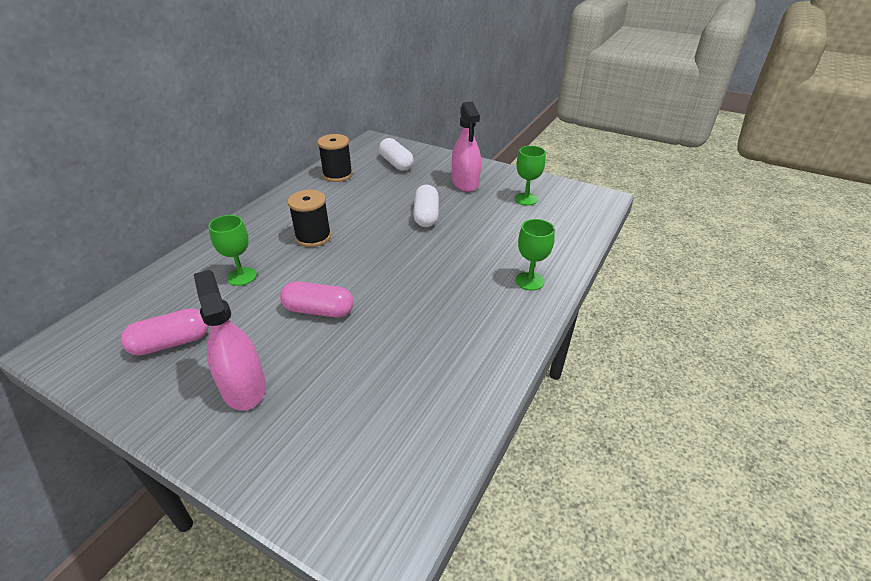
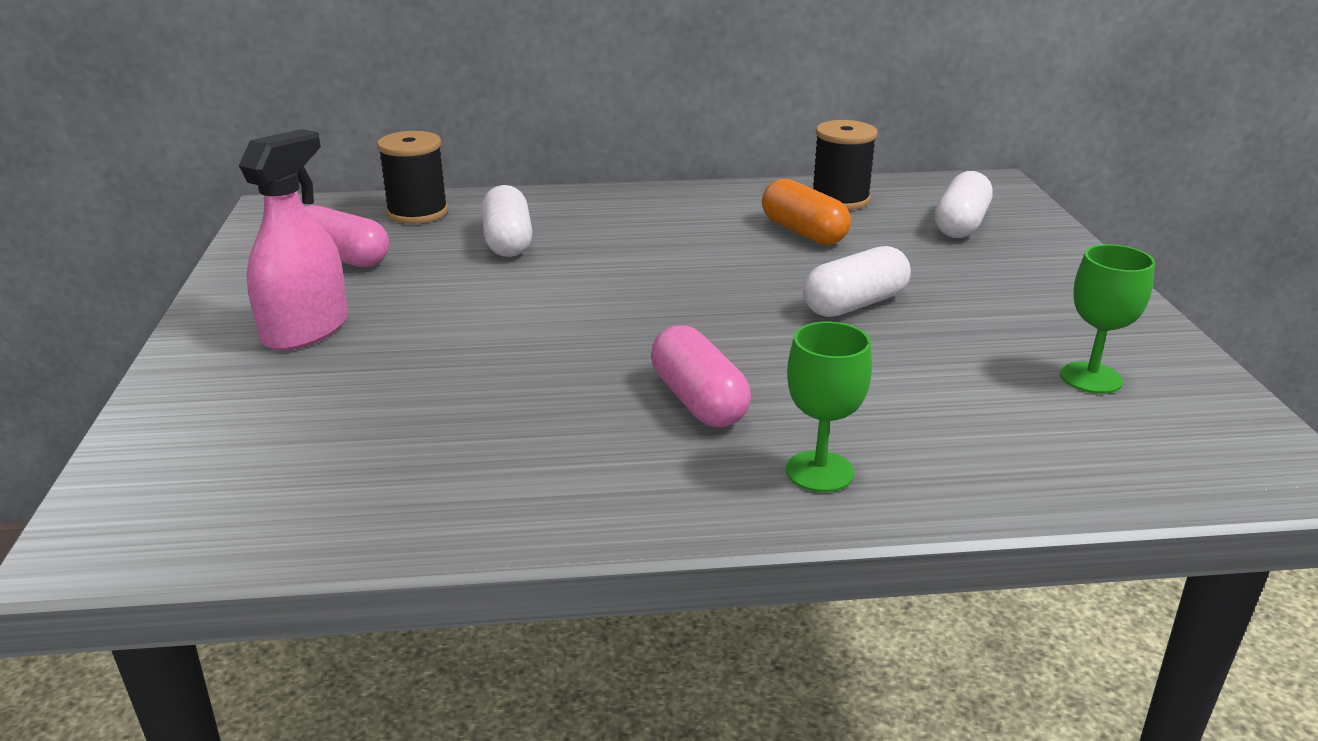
camera: 55 degrees right, 10 degrees down
green goblet [209,215,257,286] -> white capsule [482,185,533,257]
pink capsule [280,281,354,318] -> pink capsule moved to [651,325,751,428]
black spool [287,190,331,247] -> black spool moved to [377,131,448,224]
pink spray bottle [452,102,481,192] -> none
none -> orange capsule [762,179,851,245]

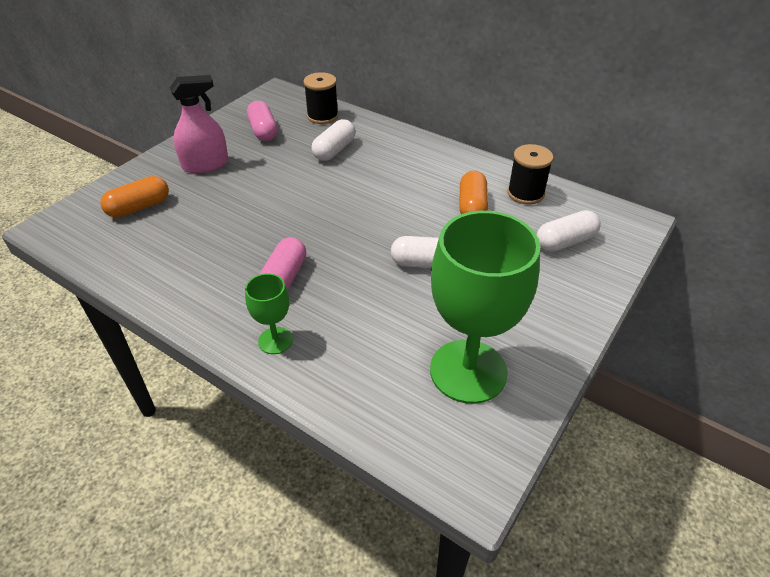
camera: 40 degrees right, 15 degrees up
green goblet [1060,244,1155,394] -> green goblet [430,211,540,404], size x2.14
none -> orange capsule [100,176,169,218]

